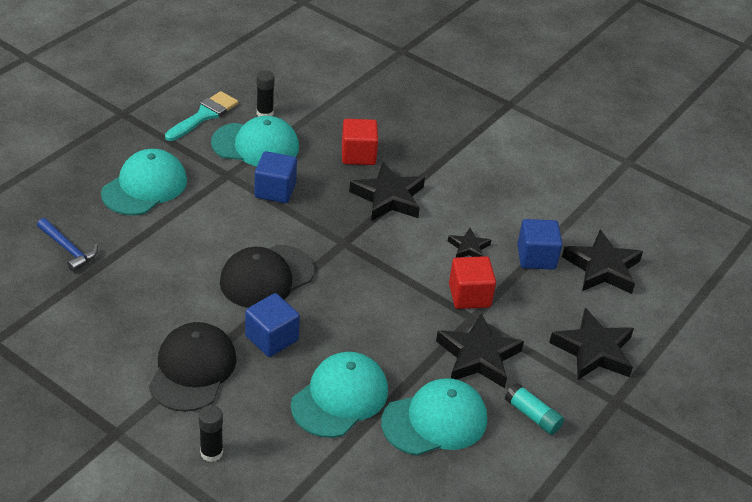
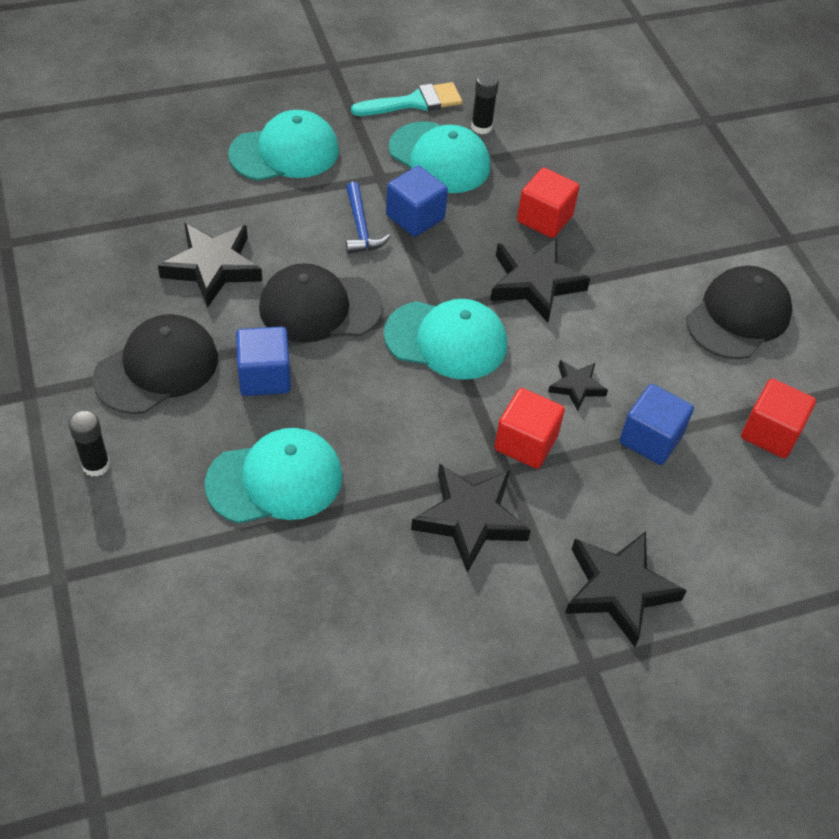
camera: 35 degrees right, 10 degrees up
blue hammer [37,218,98,272] -> blue hammer moved to [346,182,390,254]
turquoise cap [381,378,487,456] -> turquoise cap moved to [384,299,507,380]
turquoise glue stick [505,383,564,435] -> none
black star [562,230,643,294] -> black star moved to [158,223,262,307]
none -> black cap [686,266,792,359]
none -> red cube [741,379,816,458]

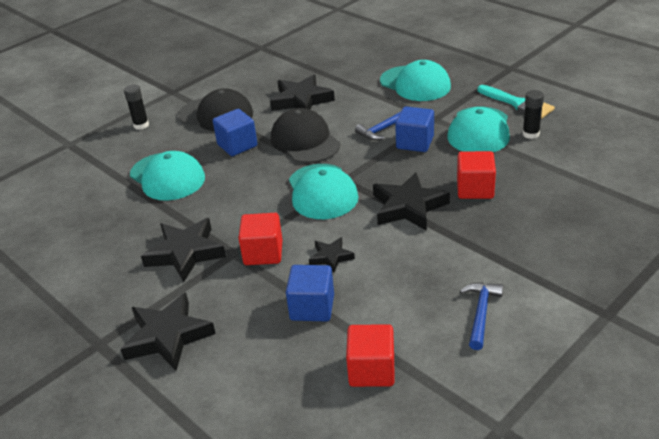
camera: 70 degrees right, 15 degrees down
black cap [686,266,792,359] -> blue hammer [460,283,503,350]

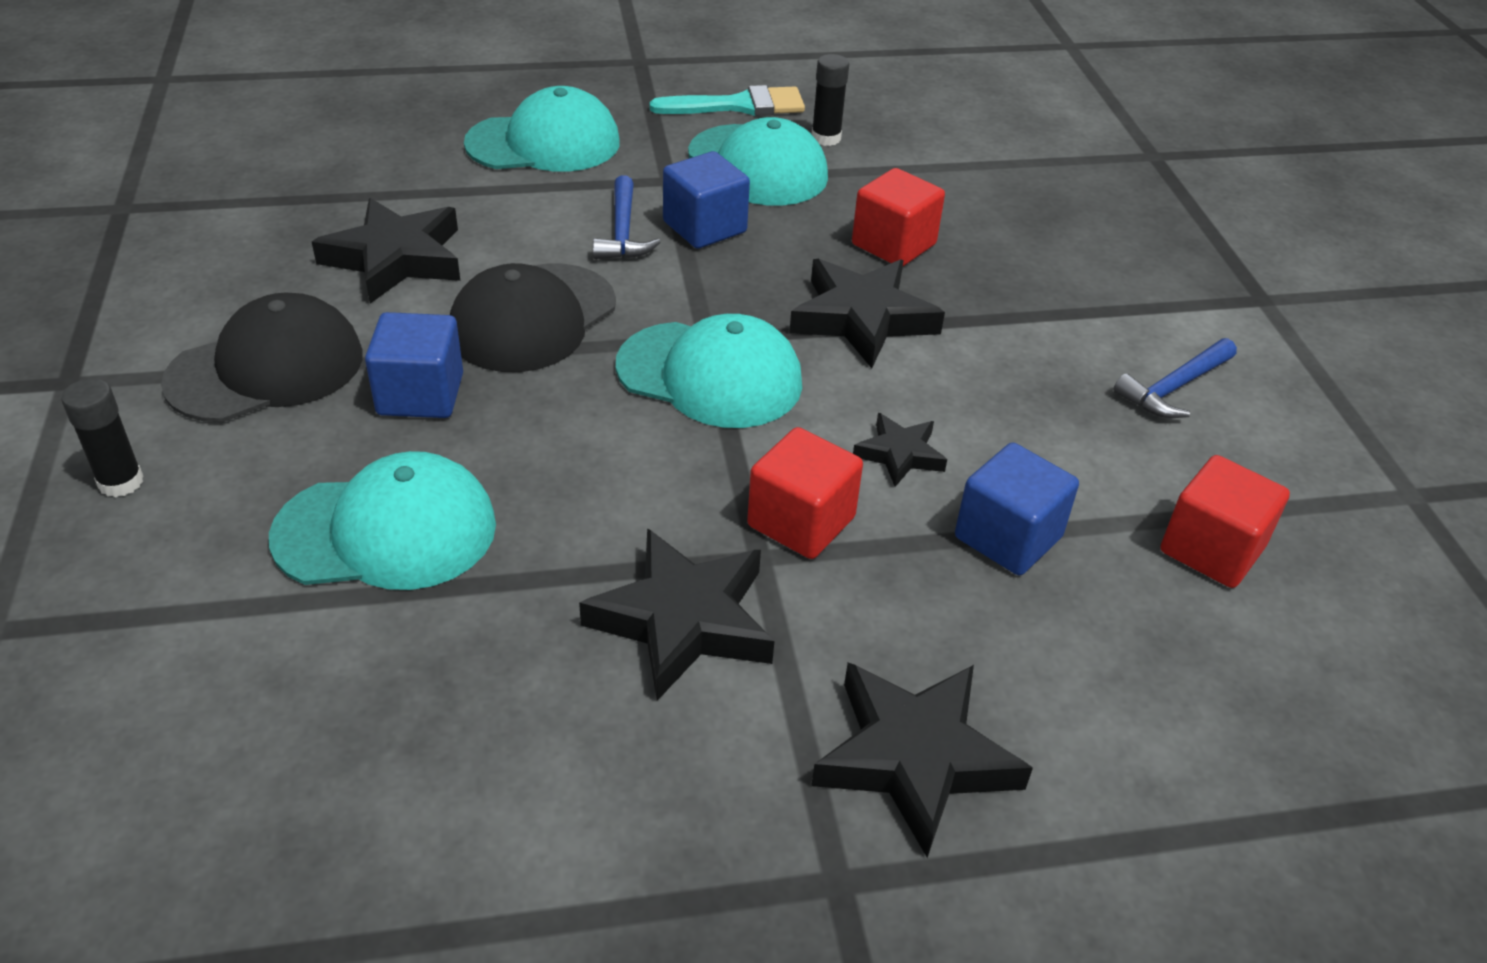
camera: 60 degrees left, 5 degrees up
black cap [271,108,340,163] -> black cap turned 60 degrees counterclockwise [450,263,616,372]
blue hammer [460,283,503,350] -> blue hammer turned 90 degrees counterclockwise [1114,338,1237,418]

